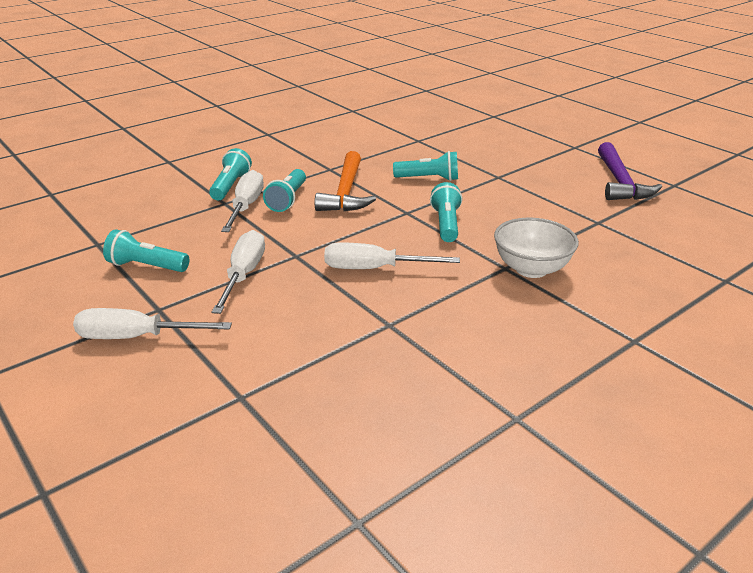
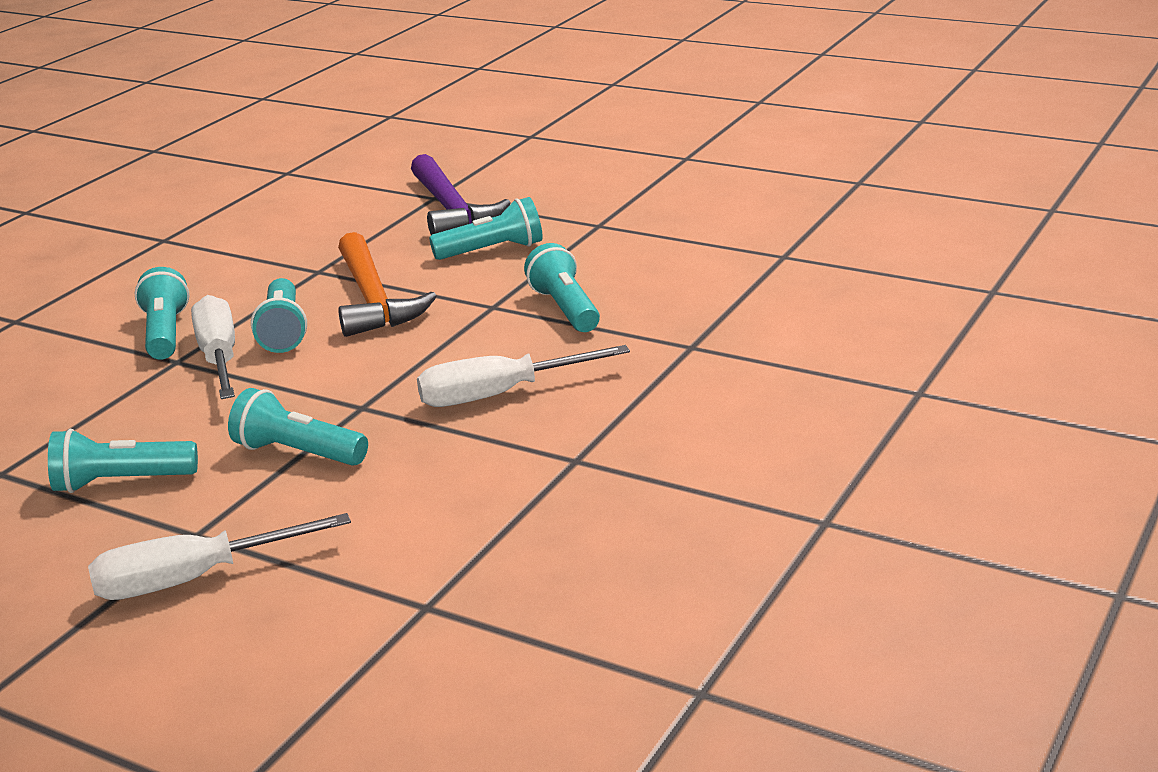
camera: 20 degrees left, 5 degrees down
white screwdriver [212,230,265,314] -> turquoise flashlight [228,388,368,466]
white bowl [494,217,579,278] -> none
purple hammer [598,142,662,200] -> purple hammer moved to [411,154,511,235]

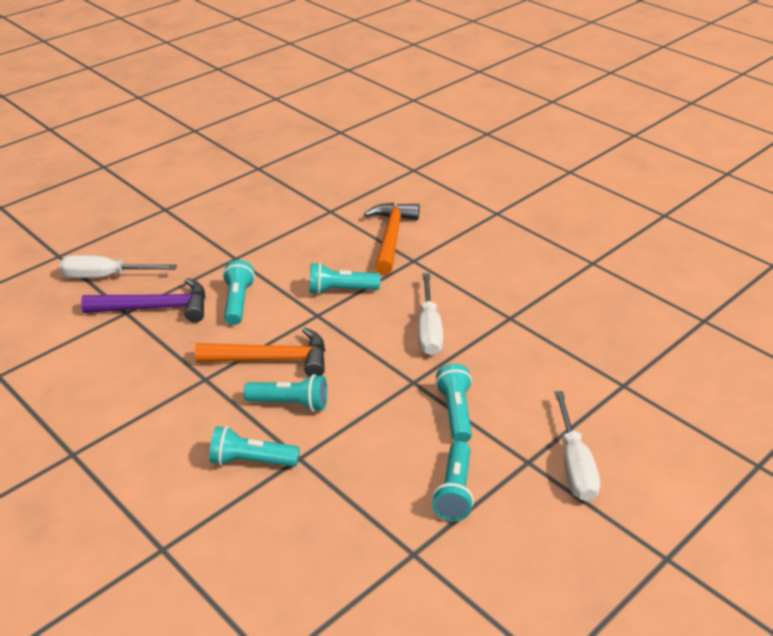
camera: 75 degrees left, 10 degrees up
white screwdriver [191,295,235,399] -> white screwdriver moved to [59,255,177,278]
turquoise flashlight [228,388,368,466] -> turquoise flashlight turned 135 degrees clockwise [435,364,472,442]
none -> orange hammer [364,203,420,275]

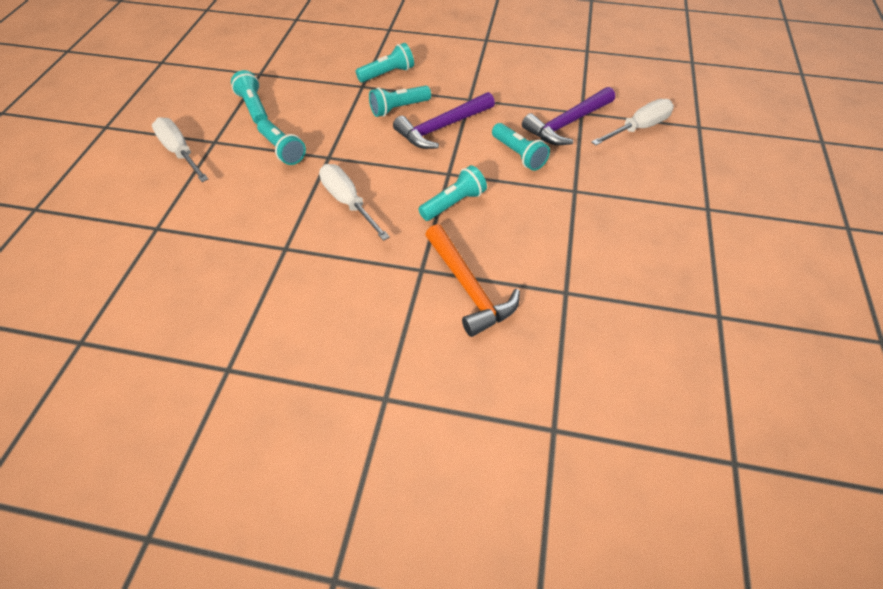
camera: 145 degrees right, 15 degrees up
orange hammer [195,327,325,377] -> purple hammer [393,92,495,149]

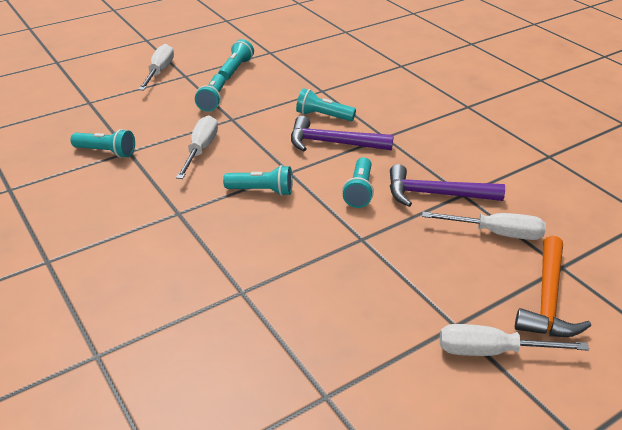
camera: 45 degrees right, 15 degrees down
turquoise flashlight [356,43,414,82] -> turquoise flashlight moved to [70,129,135,158]
orange hammer [425,224,520,337] -> orange hammer moved to [515,236,591,337]
none -> white screwdriver [440,324,589,356]

